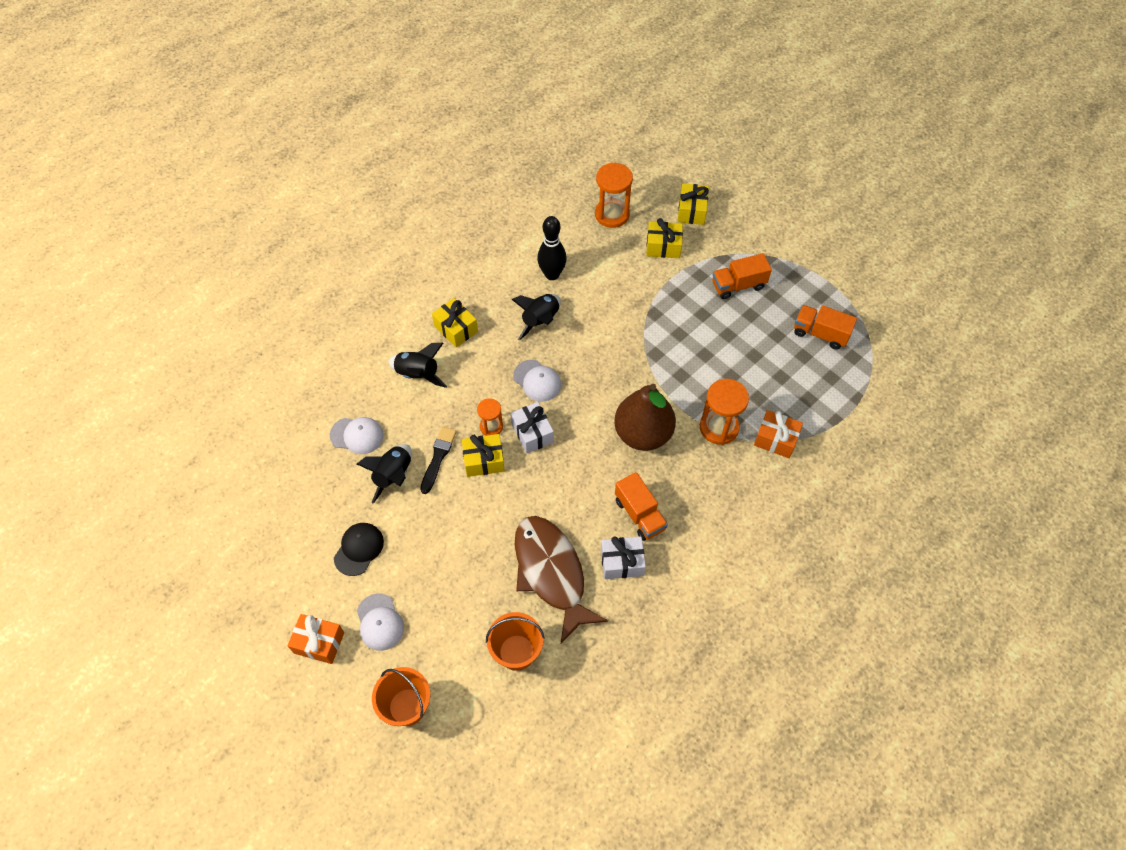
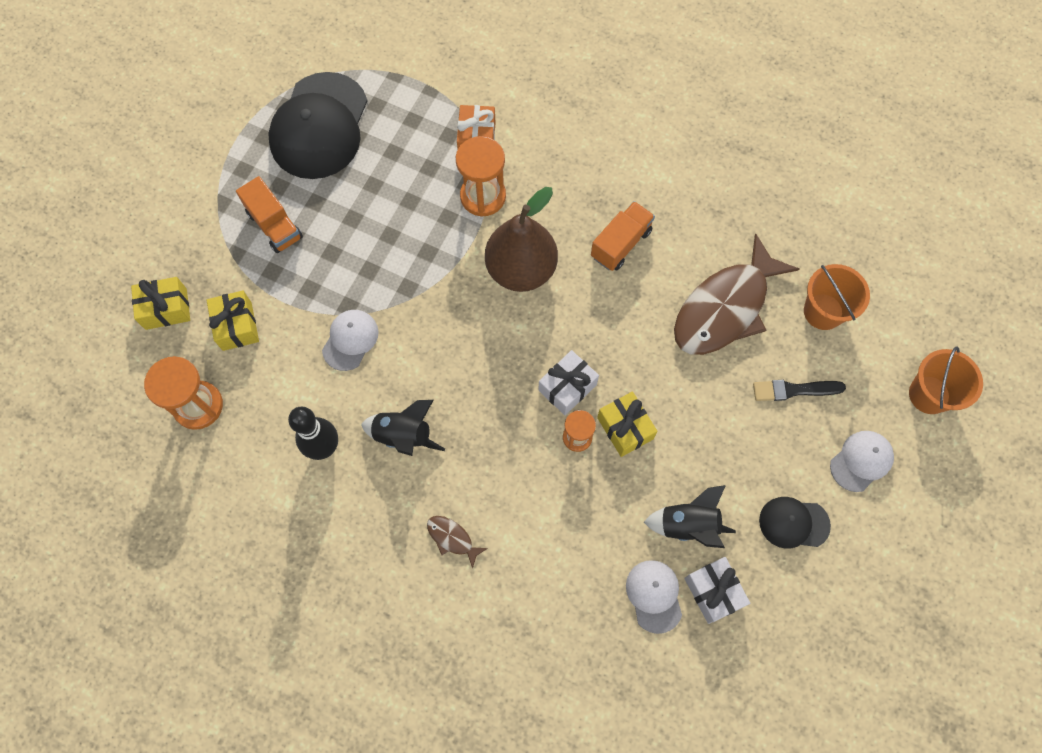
camera: 110 degrees left, 10 degrees up
orange gift [287,614,344,664] -> none
black rocket [388,343,447,388] -> none
black brush [420,427,456,494] -> black brush moved to [753,380,846,401]
yellow gift [432,298,478,348] -> brown fish [427,516,488,569]
white cap [513,360,561,402] -> white cap moved to [322,310,379,371]
white gift [601,536,646,579] -> white gift moved to [684,557,750,624]
orange truck [794,305,857,350] -> black cap [268,72,367,179]

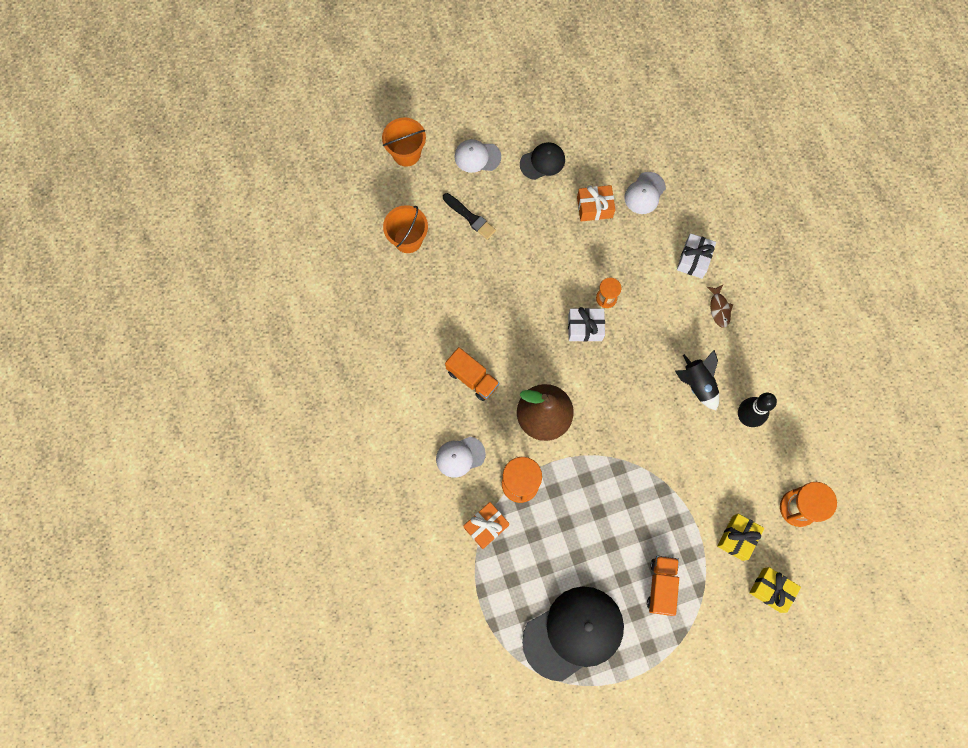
camera: 135 degrees left, 5 degrees up
white cap [322,310,379,371] -> white cap moved to [436,436,486,478]
orange truck [591,201,655,271] -> orange truck turned 135 degrees counterclockwise [445,347,500,401]
yellow gift [597,391,658,457] -> none
black rocket [644,485,736,548] -> orange gift [577,185,615,222]
brown fish [674,234,799,355] -> none
white gift [684,557,750,624] -> white gift moved to [677,233,716,279]
black cap [759,497,831,549] -> black cap turned 75 degrees counterclockwise [520,142,565,180]

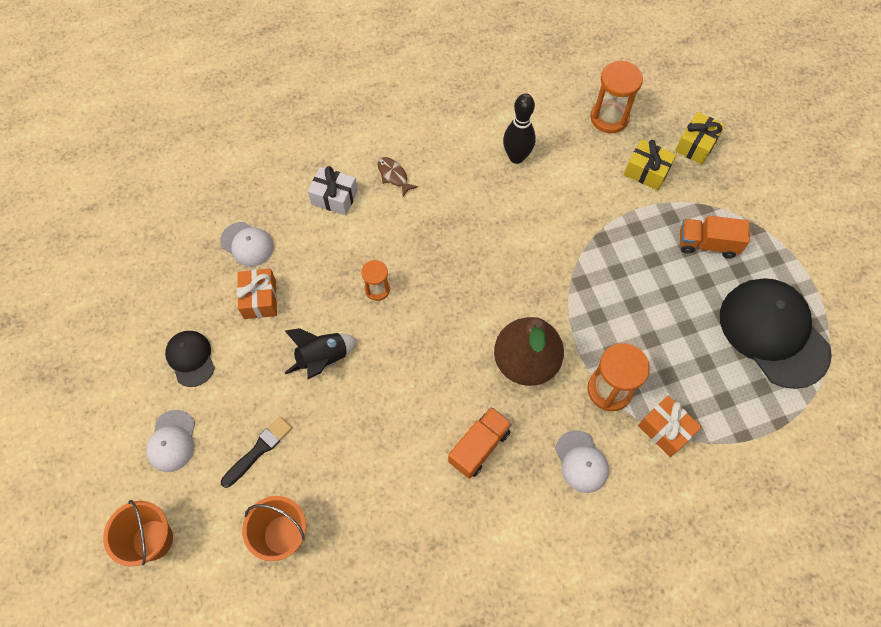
camera: 90 degrees left, 10 degrees down
white gift [568,307,605,342] -> none
black rocket [675,350,719,410] -> black rocket moved to [285,328,357,379]
brown fish [707,285,733,328] -> brown fish turned 120 degrees counterclockwise [377,157,418,197]

